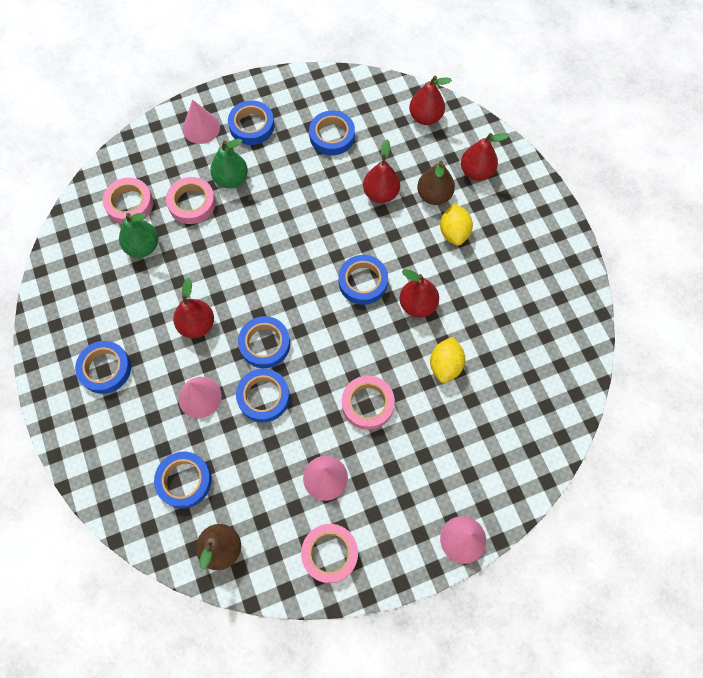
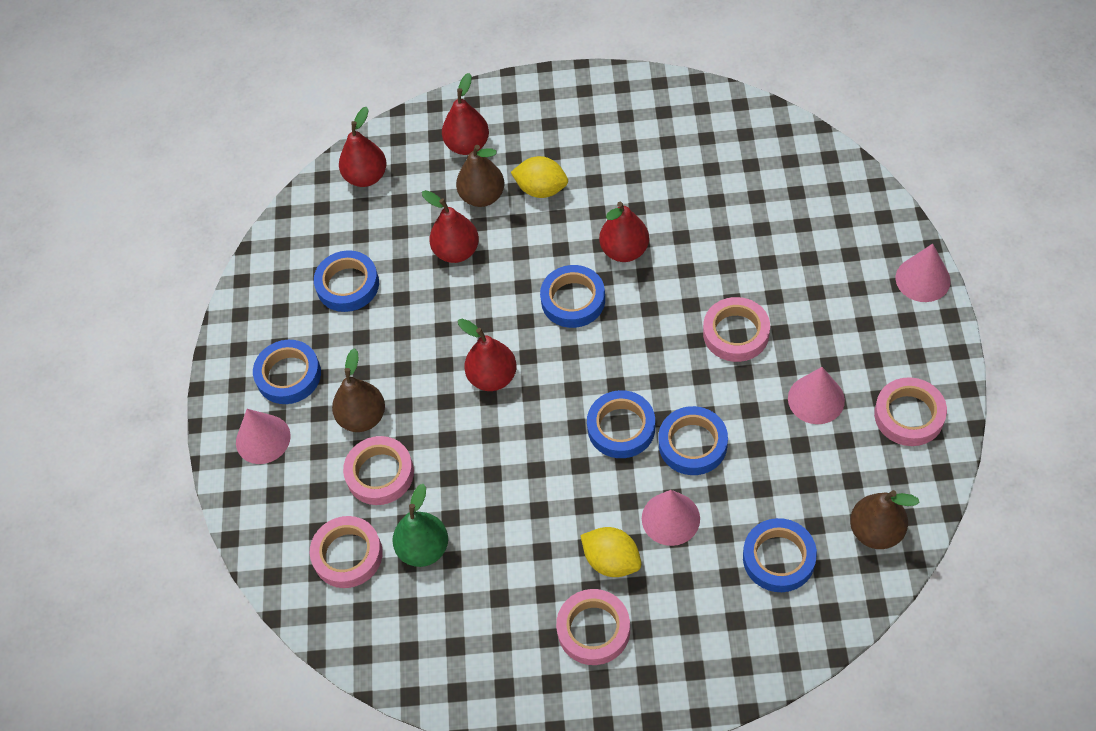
camera: 65 degrees left, 10 degrees down
blue tape [75,341,131,394] -> pink tape [556,589,630,665]
red pear [173,278,214,338] -> red pear moved to [458,319,517,391]
green pear [210,139,248,188] -> brown pear [332,348,385,432]
yellow lemon [430,337,465,383] -> yellow lemon moved to [581,527,641,577]

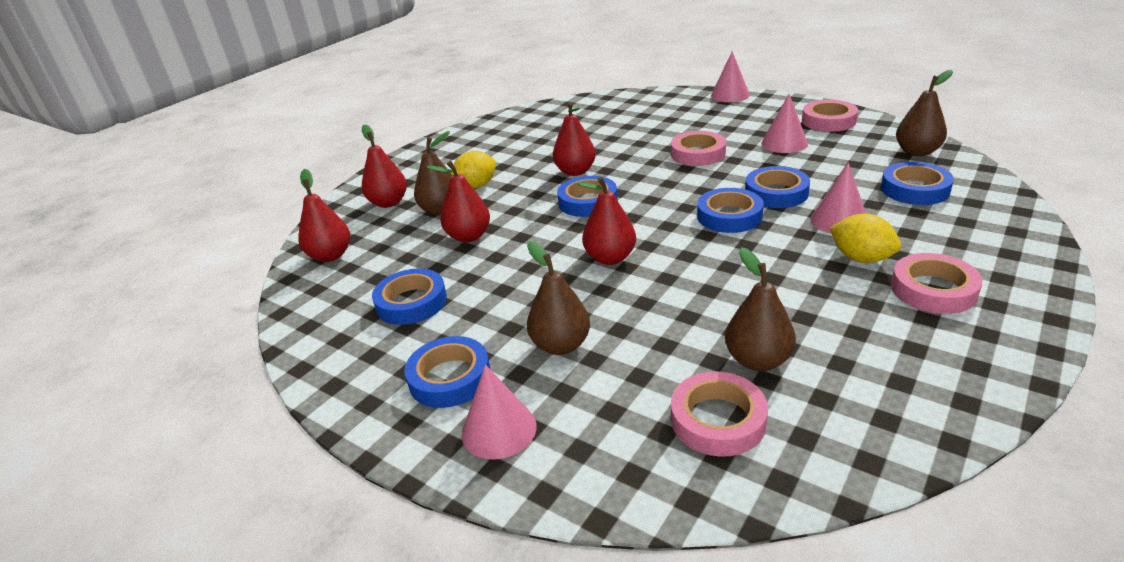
camera: 55 degrees left, 25 degrees down
pink tape [343,436,414,505] -> none
green pear [392,484,448,567] -> brown pear [725,247,796,371]
yellow lemon [581,527,641,577] -> yellow lemon turned 60 degrees clockwise [829,214,901,263]

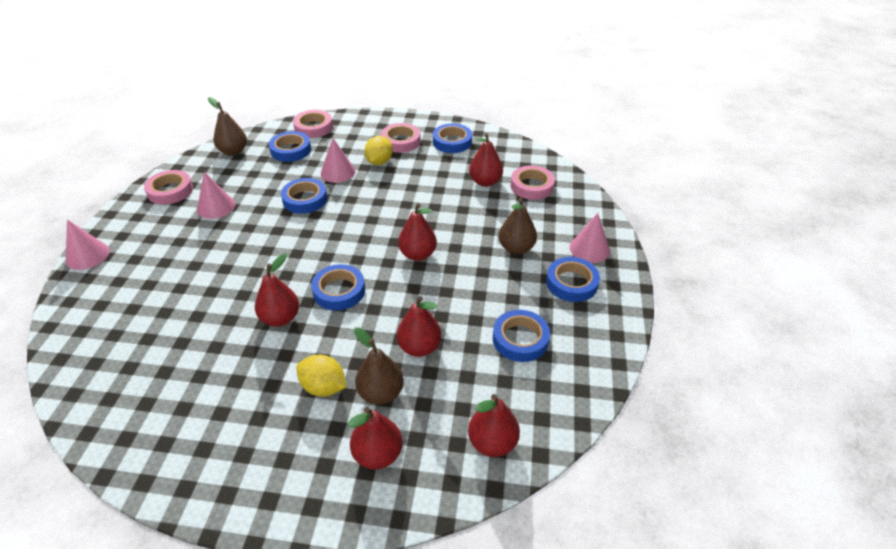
camera: 120 degrees left, 10 degrees up
pink tape [671,131,726,166] -> pink tape moved to [293,110,333,138]
blue tape [697,188,764,233] -> blue tape moved to [433,123,472,153]
brown pear [725,247,796,371] -> red pear [469,133,503,187]

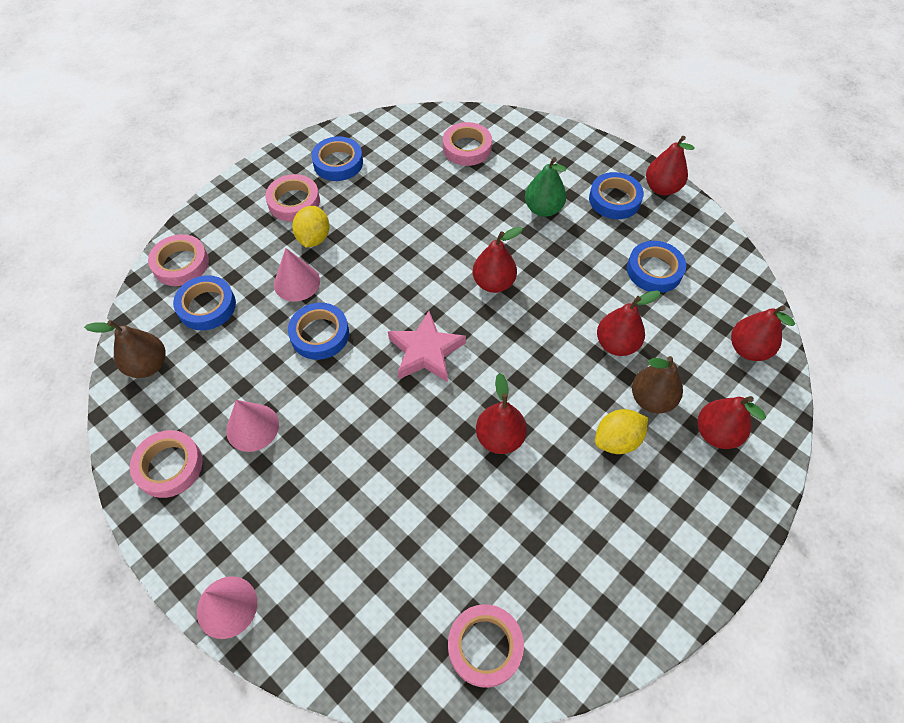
camera: 55 degrees left, 15 degrees up
blue tape [311,264,365,311] -> none
yellow lemon [364,136,393,165] -> yellow lemon turned 45 degrees clockwise [292,206,330,248]
red pear [469,133,503,187] -> red pear moved to [646,136,695,195]
brown pear [499,198,537,255] -> green pear [525,157,567,217]
pink cone [570,213,610,263] -> none
none -> pink star [388,311,466,382]
none -> pink tape [448,604,524,688]

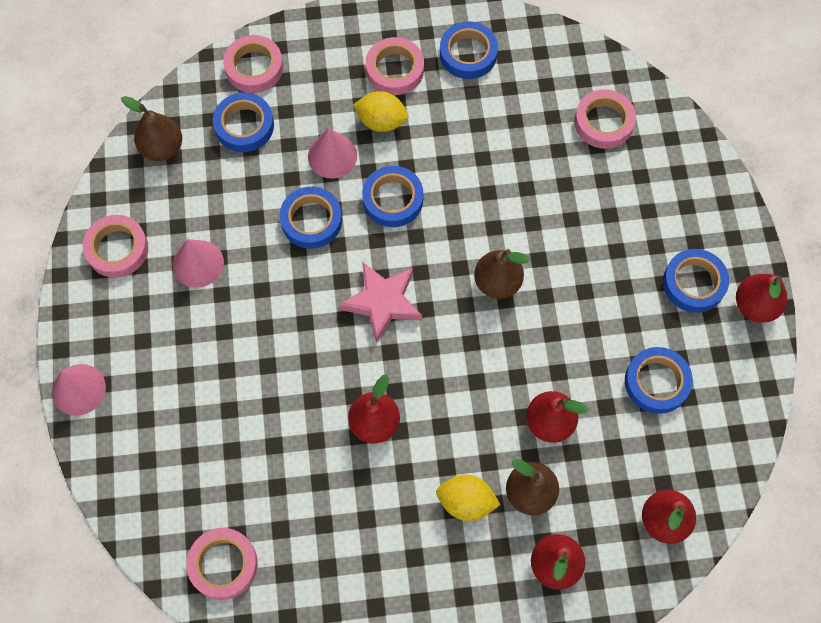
camera: 40 degrees right, 10 degrees up
yellow lemon [292,206,330,248] -> yellow lemon turned 60 degrees clockwise [353,91,409,132]
red pear [473,227,523,293] -> brown pear [474,249,530,299]
green pear [525,157,567,217] -> none
none -> blue tape [362,166,424,227]

